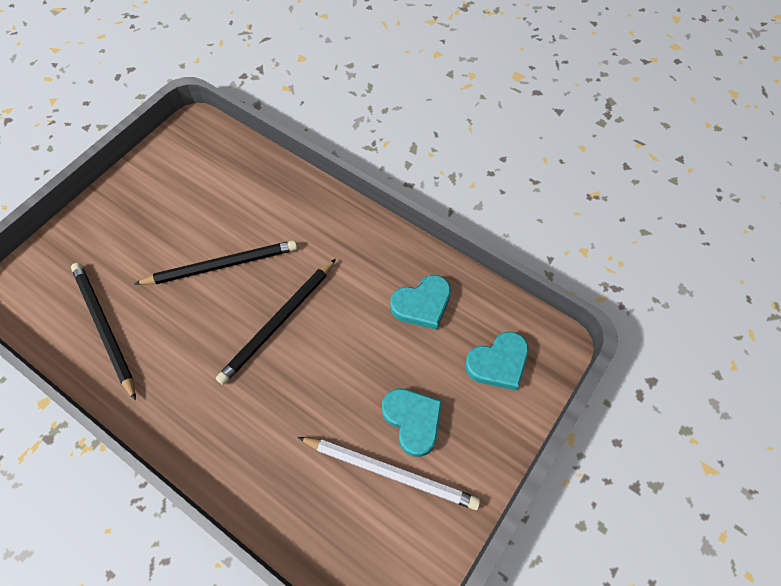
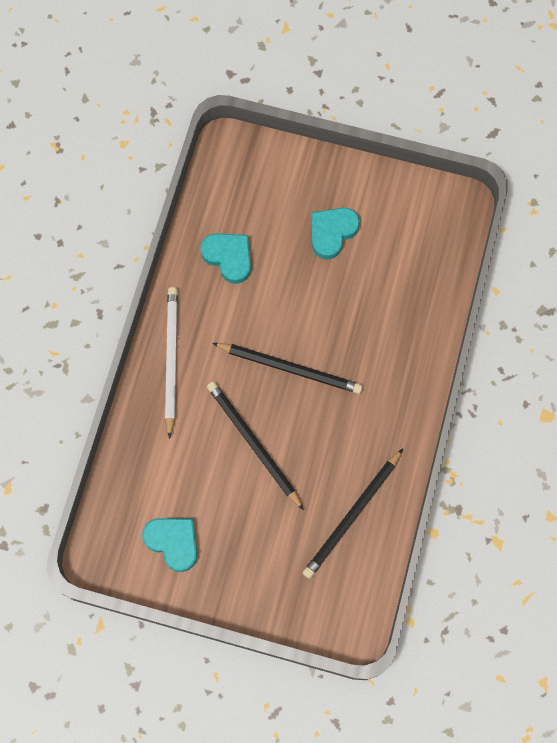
camera: 110 degrees left, 10 degrees up
white pencil [298,437,480,510] -> white pencil moved to [165,287,178,439]
turquoise heart [465,331,529,390] -> turquoise heart moved to [142,518,197,572]

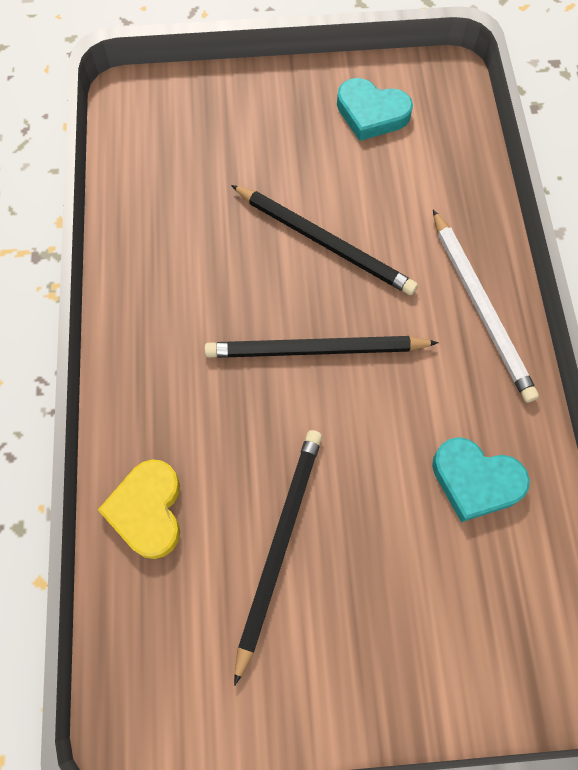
camera: 160 degrees right, 5 degrees down
black pencil [302,449,403,579] -> black pencil moved to [234,430,322,686]
turquoise heart [311,208,360,259] -> none
none -> yellow heart [98,459,180,559]

